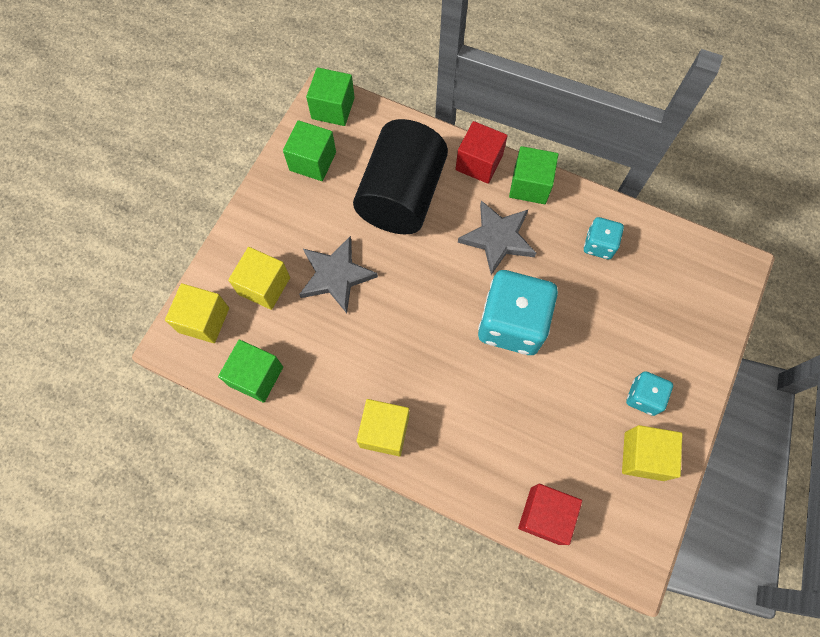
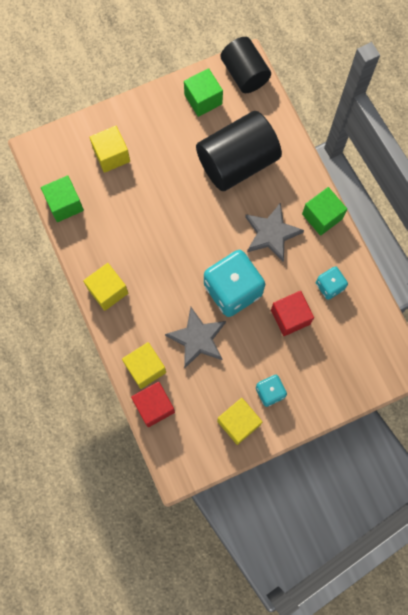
camera: 40 degrees right, 5 degrees up
yellow cube [165,283,229,343] -> yellow cube moved to [122,342,166,389]
grey star [299,236,378,313] -> grey star moved to [165,307,226,368]
green cube [306,67,355,126] -> black cylinder [221,37,271,93]
red cube [455,121,508,184] -> red cube moved to [271,291,314,336]

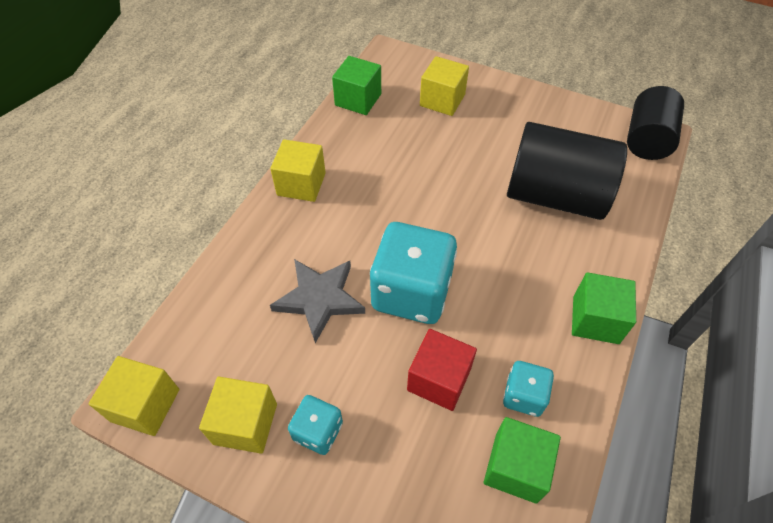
camera: 50 degrees right, 20 degrees down
yellow cube [122,342,166,389] -> yellow cube moved to [89,356,179,436]
red cube [131,382,175,427] -> none
green cube [184,68,223,117] -> green cube moved to [484,417,561,504]
grey star [245,202,304,262] -> none

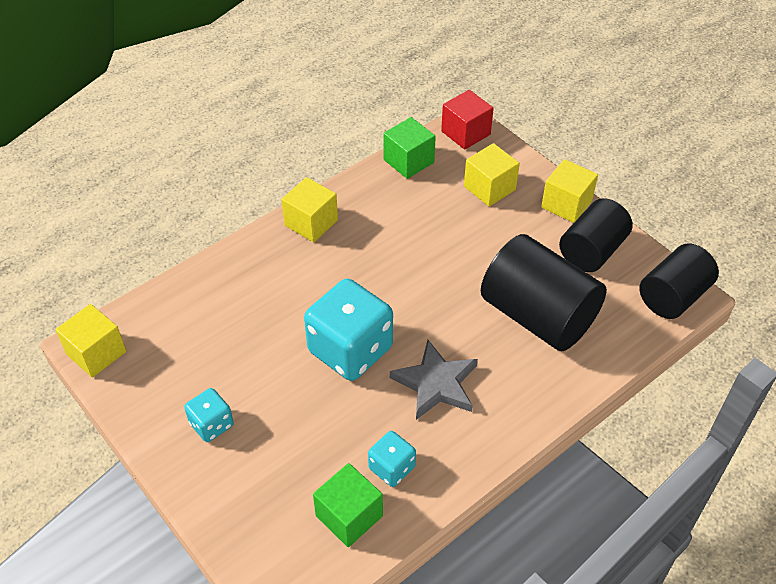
camera: 25 degrees right, 5 degrees down
yellow cube [199,377,277,454] -> yellow cube moved to [541,159,598,223]
grey star [270,259,365,343] -> grey star moved to [390,340,478,420]
red cube [407,329,477,411] -> red cube moved to [441,90,494,150]
green cube [572,272,636,344] -> none
none -> black cylinder [559,198,633,272]

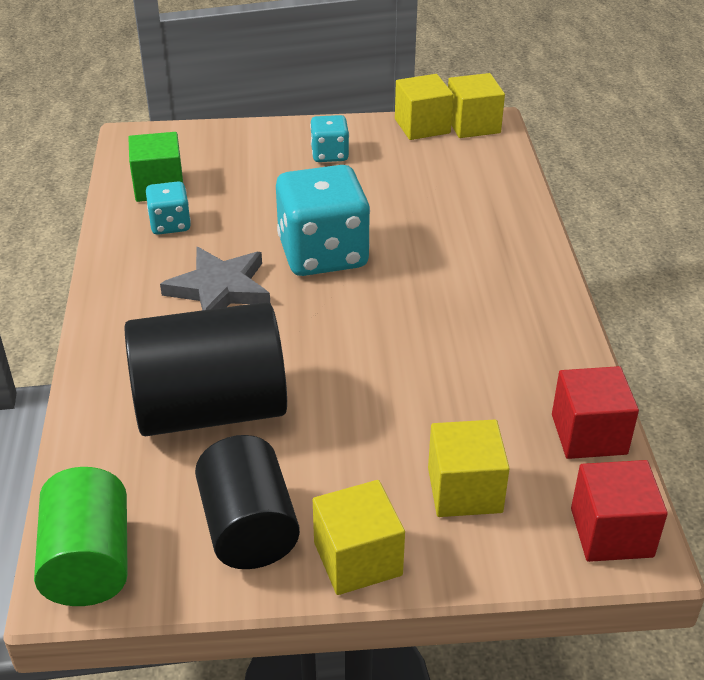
camera: 125 degrees right, 10 degrees down
yellow cube [281,177,338,242] -> yellow cube moved to [395,74,453,140]
green cube [383,117,436,179] -> red cube [552,366,639,459]
black cylinder [639,244,719,319] -> green cylinder [34,467,128,606]

